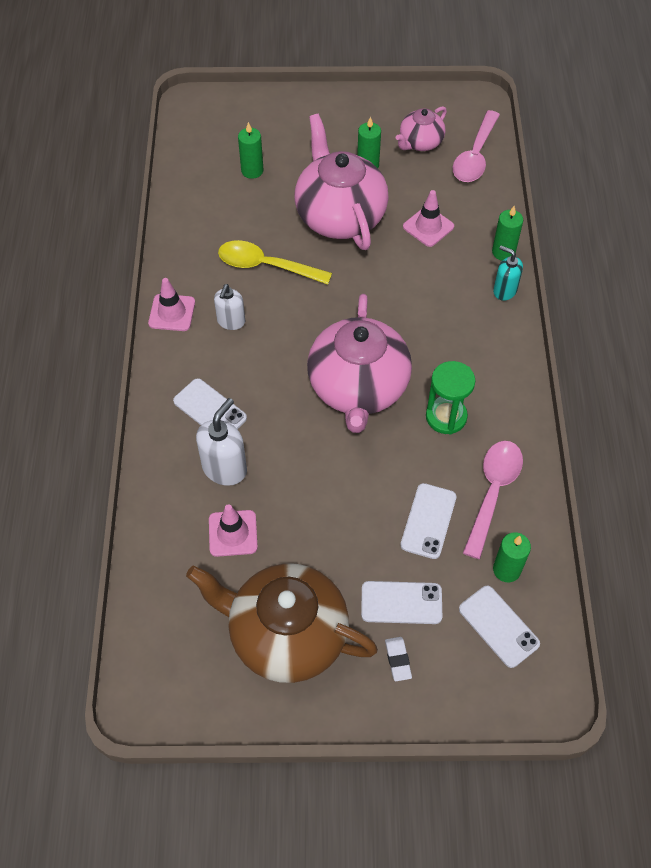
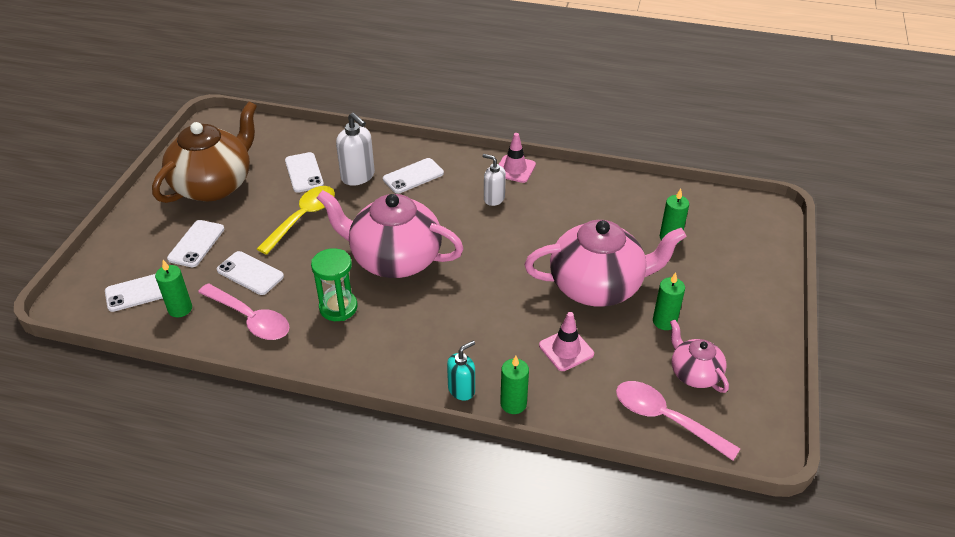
camera: 105 degrees right, 15 degrees down
pink traffic cone [209,504,258,557] -> white phone [285,152,324,193]
yellow spoon [218,240,332,285] -> yellow spoon moved to [257,186,335,255]
white eraser [385,637,412,681] -> none

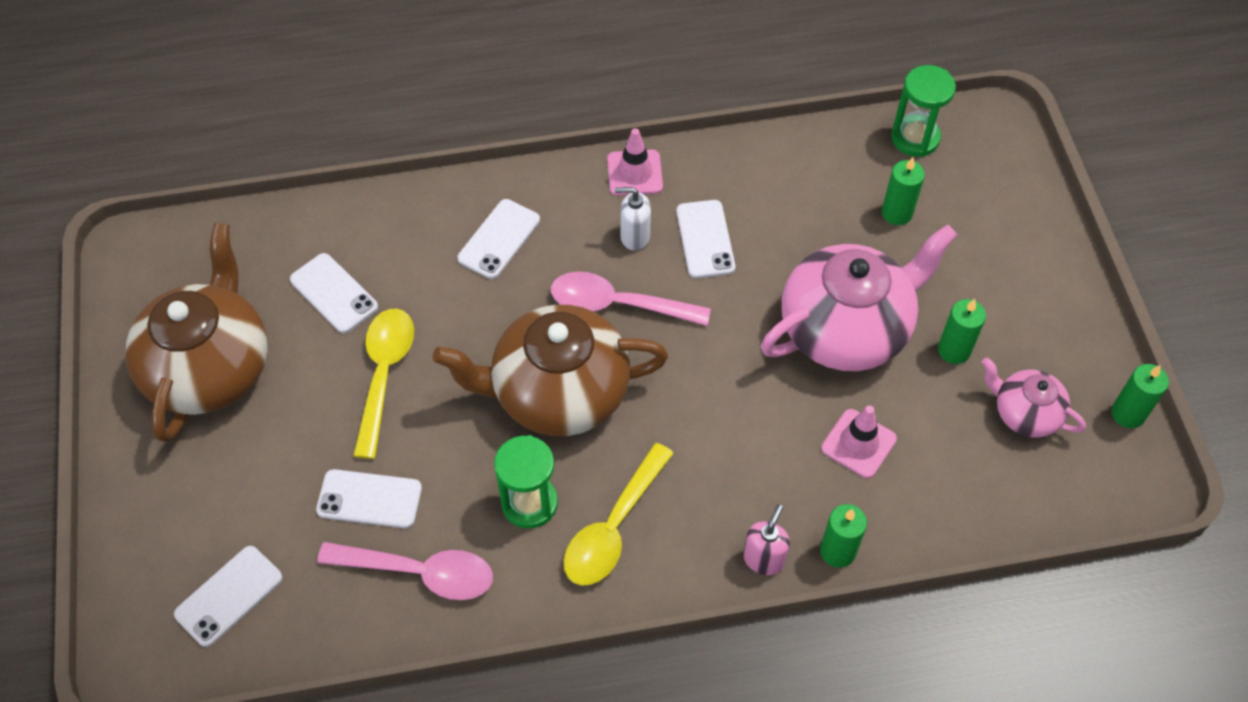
camera: 25 degrees left, 15 degrees up
green candle [155,260,192,317] -> green candle moved to [1111,364,1169,428]
white phone [167,220,224,267] -> white phone moved to [676,200,735,278]
pink teapot [317,190,464,278] -> brown teapot [433,305,668,436]
white soap dispenser [336,113,375,186] -> none
turquoise soap dispenser [447,341,475,401] -> pink soap dispenser [743,504,790,575]
pink spoon [616,381,741,461] -> pink spoon moved to [551,271,711,326]
none -> yellow spoon [563,443,674,586]
none -> green hourglass [891,65,956,157]

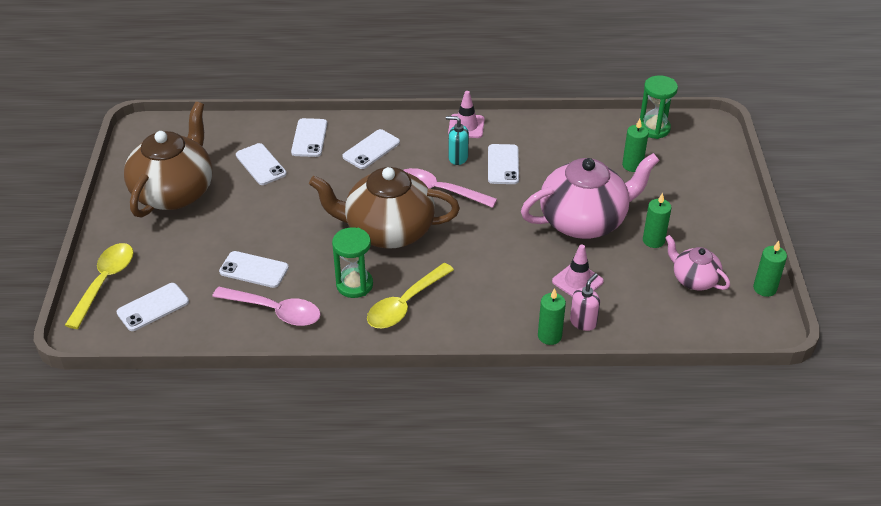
camera: 10 degrees right, 15 degrees down
yellow spoon [353,308,414,459] -> yellow spoon moved to [65,243,134,329]
white soap dispenser [615,187,651,250] -> turquoise soap dispenser [446,116,469,165]
pink soap dispenser [743,504,790,575] -> pink soap dispenser moved to [570,273,600,331]
none -> white phone [291,118,327,157]

